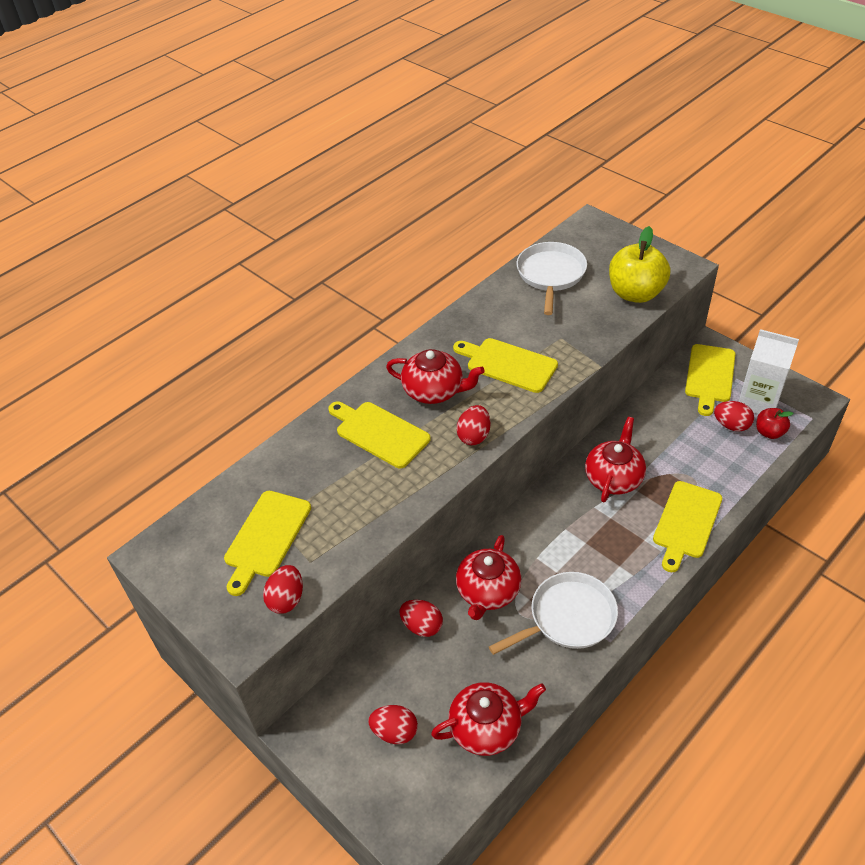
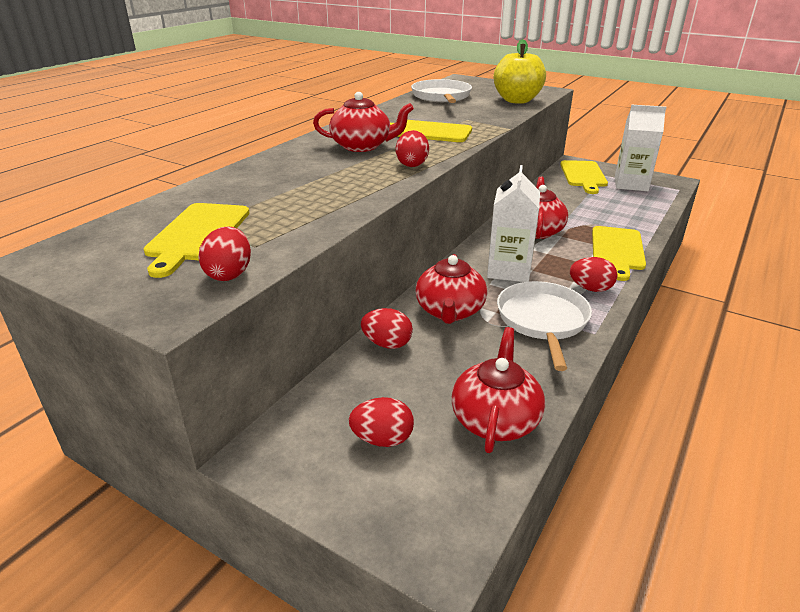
camera: 15 degrees left, 15 degrees down
yellow cutting board [328,402,431,468] -> none
red teapot [431,682,546,756] -> red teapot turned 45 degrees counterclockwise [451,327,545,453]
white pan [489,572,618,655] -> white pan turned 45 degrees counterclockwise [497,281,592,371]
red egg [714,401,754,432] -> red egg moved to [570,257,617,292]
red apple [756,408,794,439] -> none
none -> white carton [487,165,540,282]

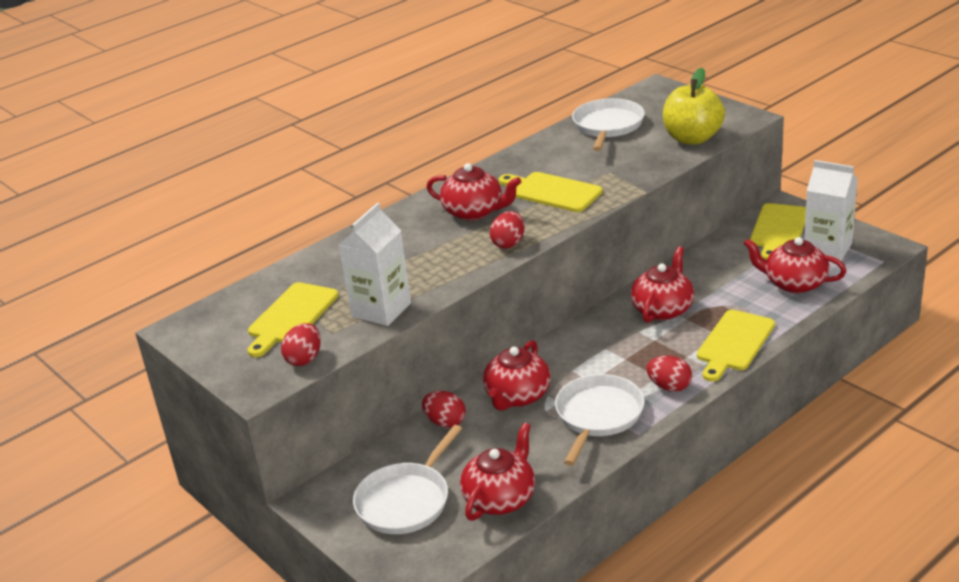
camera: 20 degrees right, 0 degrees up
red egg [349,397,414,447] -> white pan [353,425,462,534]
white carton [487,165,540,282] -> white carton moved to [339,203,411,326]
none -> red teapot [744,237,846,293]

